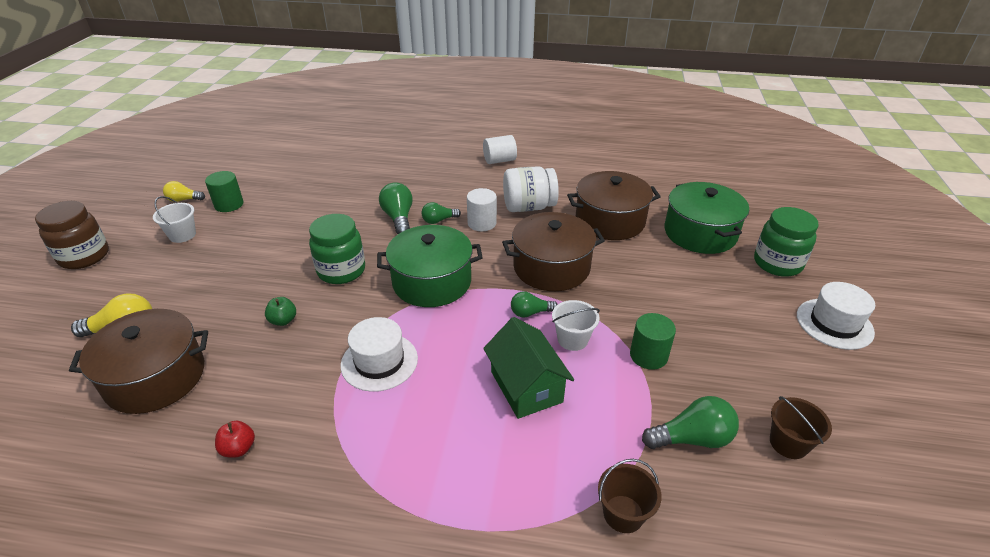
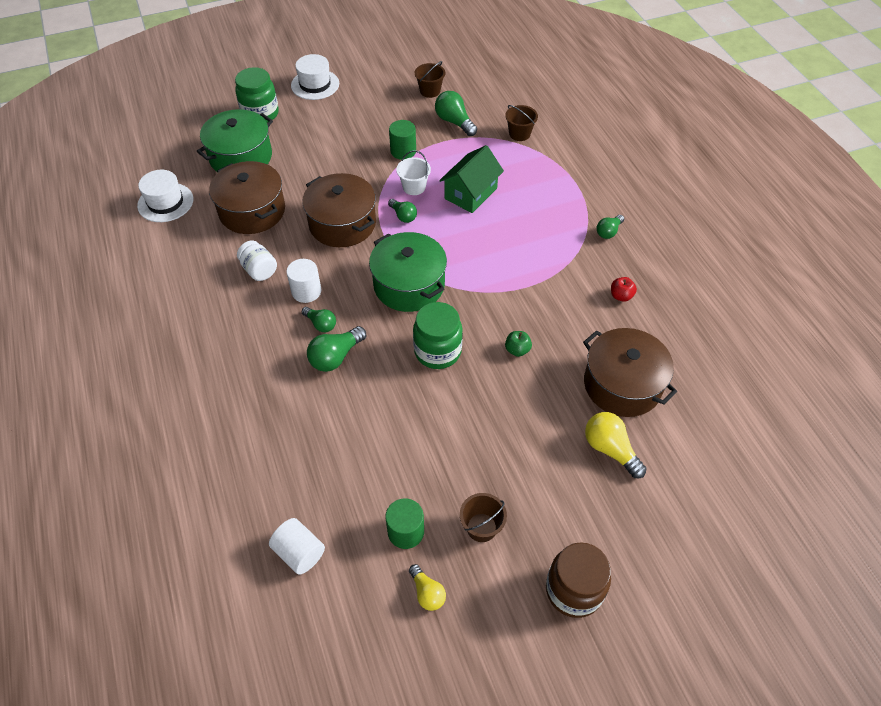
camera: 120 degrees left, 15 degrees up
white bucket [153,196,196,243] -> brown bucket [460,493,507,542]
white hat [341,317,418,392] -> white hat moved to [137,170,193,222]
white cylinder [483,135,517,164] -> white cylinder moved to [269,518,325,575]
white jar [503,166,559,212] -> white jar [237,240,277,281], size x0.66
none -> green light bulb [597,215,624,239]

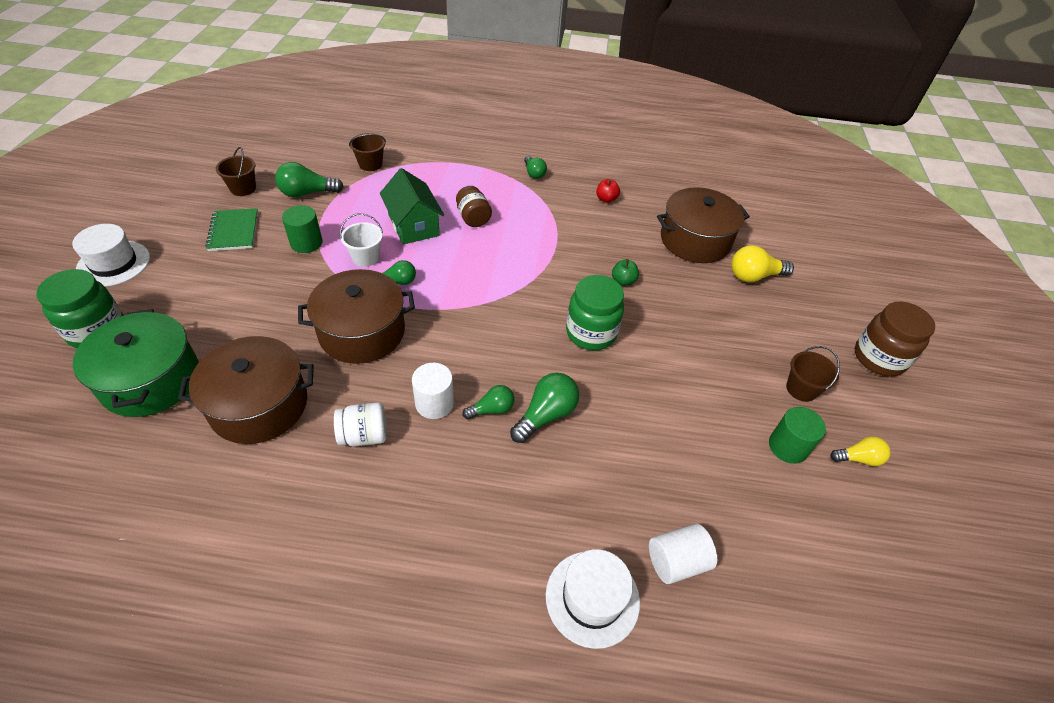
camera: 65 degrees left, 5 degrees down
white hat [137,170,193,222] -> white hat moved to [546,549,640,649]
white cylinder [269,518,325,575] -> white cylinder moved to [649,524,717,584]
green light bulb [307,326,366,372] -> green light bulb turned 120 degrees counterclockwise [510,372,579,443]
green pot [369,232,447,312] -> none
none -> green notebook [205,208,258,251]
none -> brown jar [456,186,492,227]

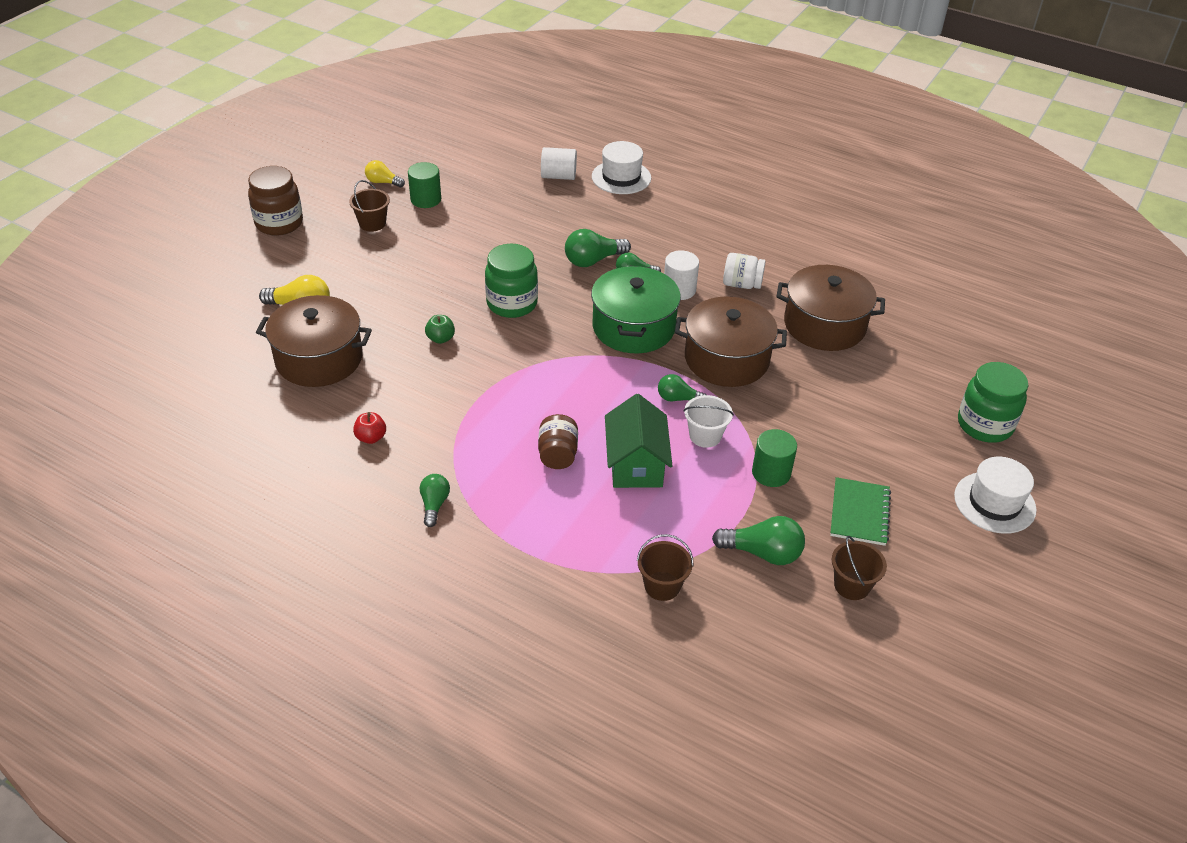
camera: 155 degrees left, 5 degrees down
green pot [73,309,199,417] -> green pot moved to [591,266,681,353]

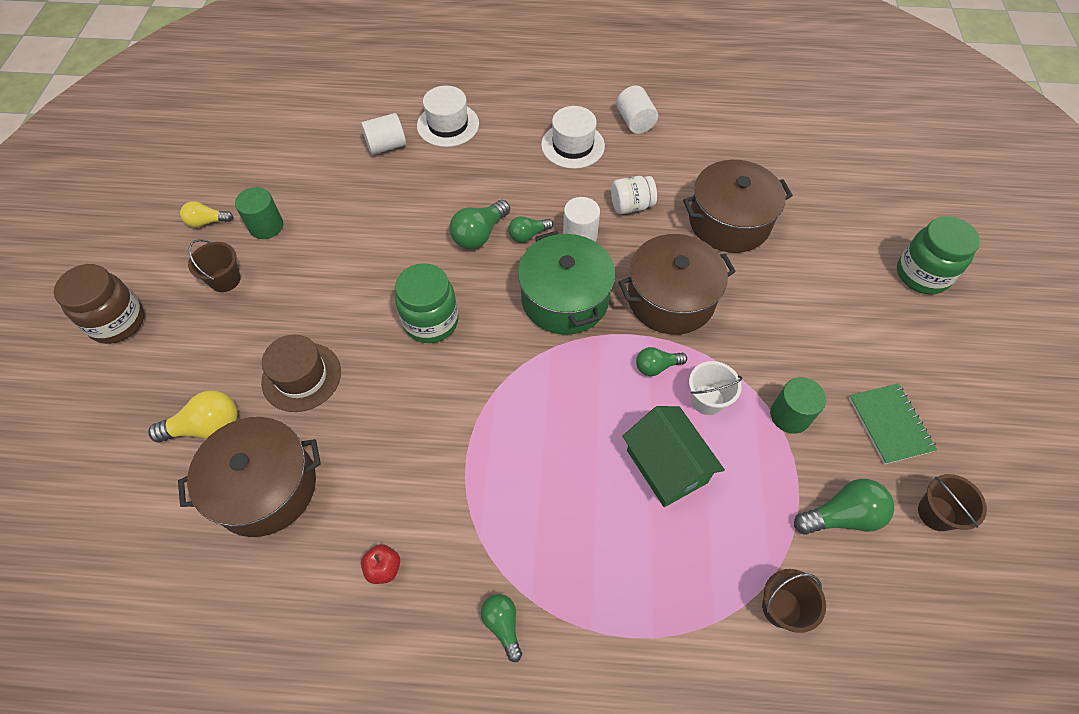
camera: 25 degrees left, 15 degrees up
green apple [425,315,455,344] -> none
brown jar [538,414,578,469] -> none
white hat [954,457,1036,534] -> white hat moved to [541,106,605,169]
none -> brown hat [261,334,341,412]
none -> white cylinder [616,86,658,134]

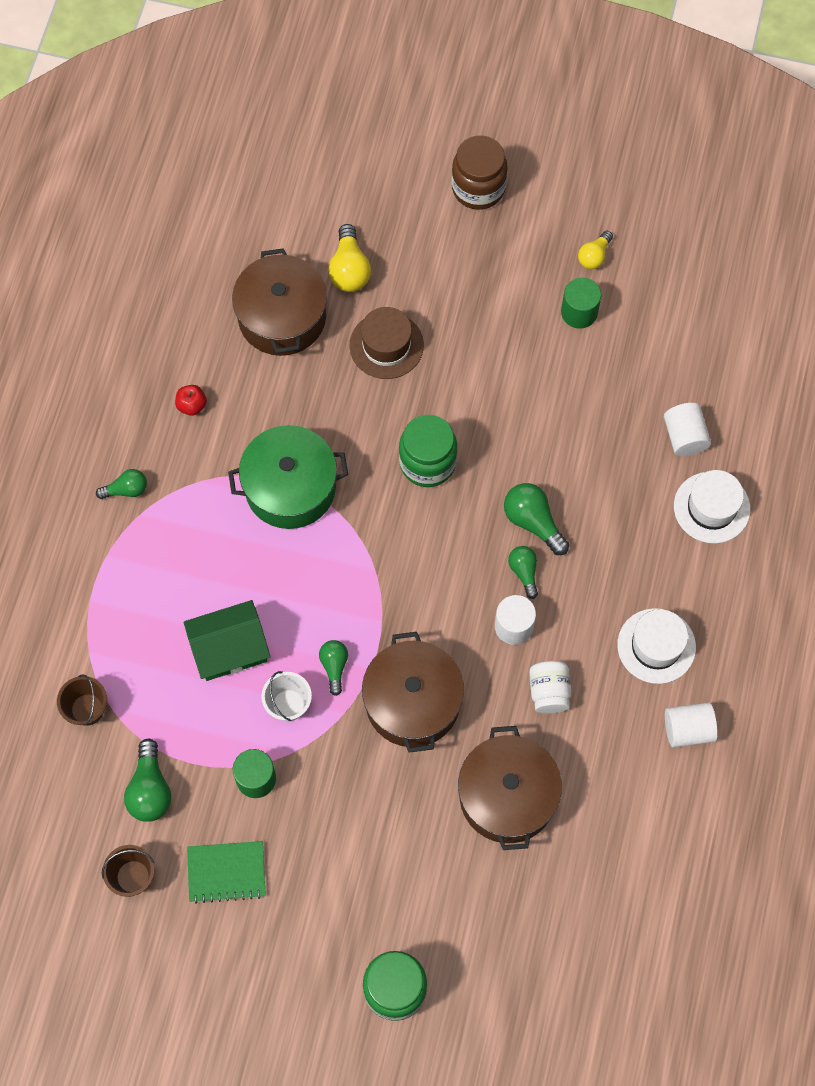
camera: 100 degrees right, 10 degrees up
yellow light bulb [180,201,233,227] -> yellow light bulb turned 150 degrees counterclockwise [578,231,613,269]
brown bucket [188,239,241,292] -> none
green pot [518,231,615,335] -> green pot moved to [228,425,348,529]

